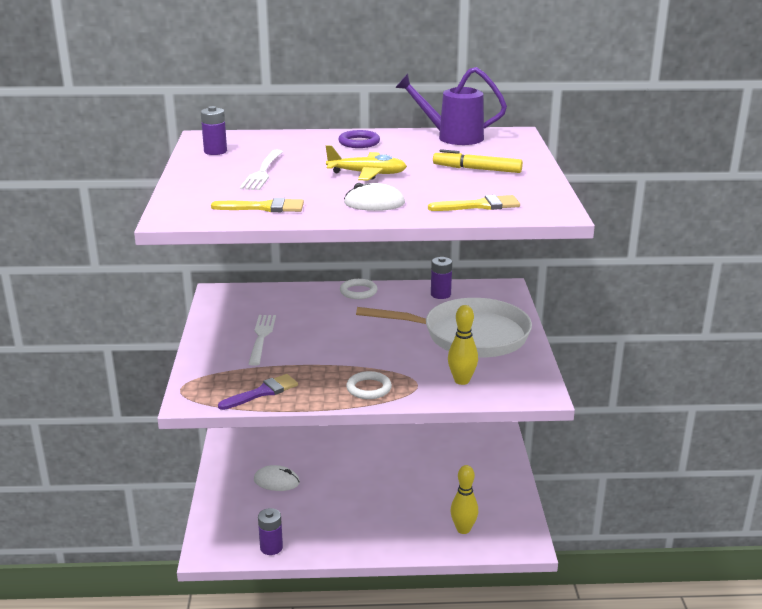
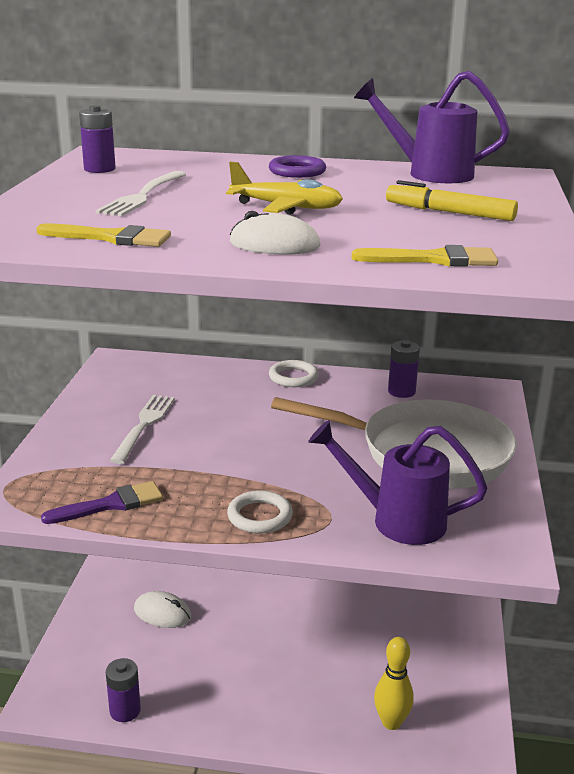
camera: 10 degrees right, 0 degrees up
yellow bowling pin [448,305,478,385] -> purple watering can [308,420,487,545]

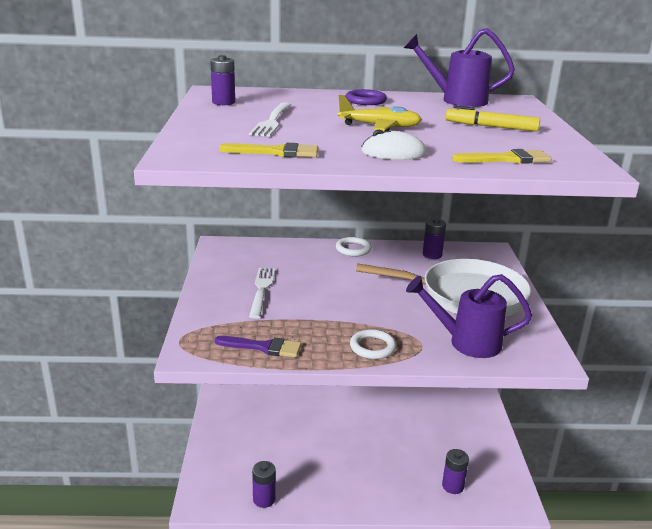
camera: 10 degrees left, 0 degrees up
purple brush [41,481,163,524] -> purple brush turned 45 degrees clockwise [215,336,302,358]
white mouse [134,591,191,628] -> none
yellow bowling pin [374,637,414,730] -> purple battery [442,449,469,494]

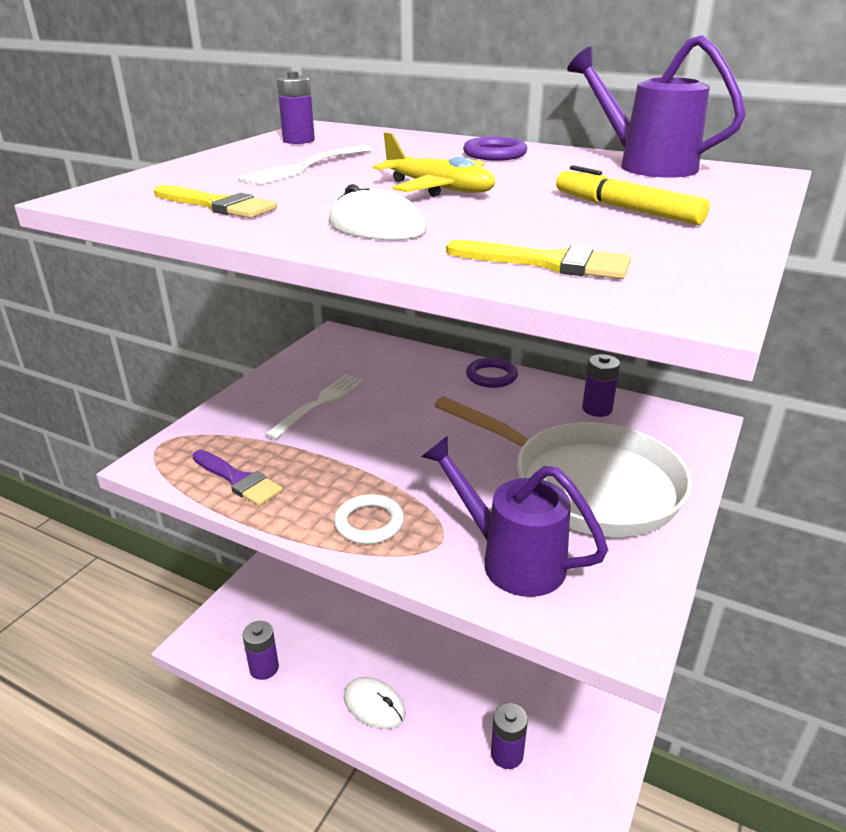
camera: 30 degrees right, 5 degrees up
white ring [336,237,372,256] -> purple ring [466,358,518,388]
none -> white mouse [344,677,406,729]

